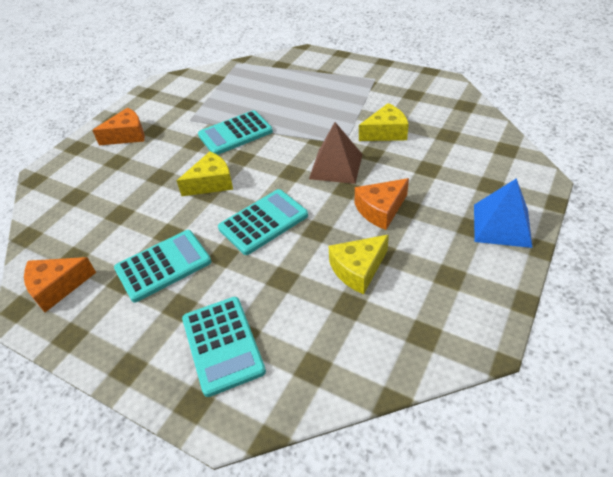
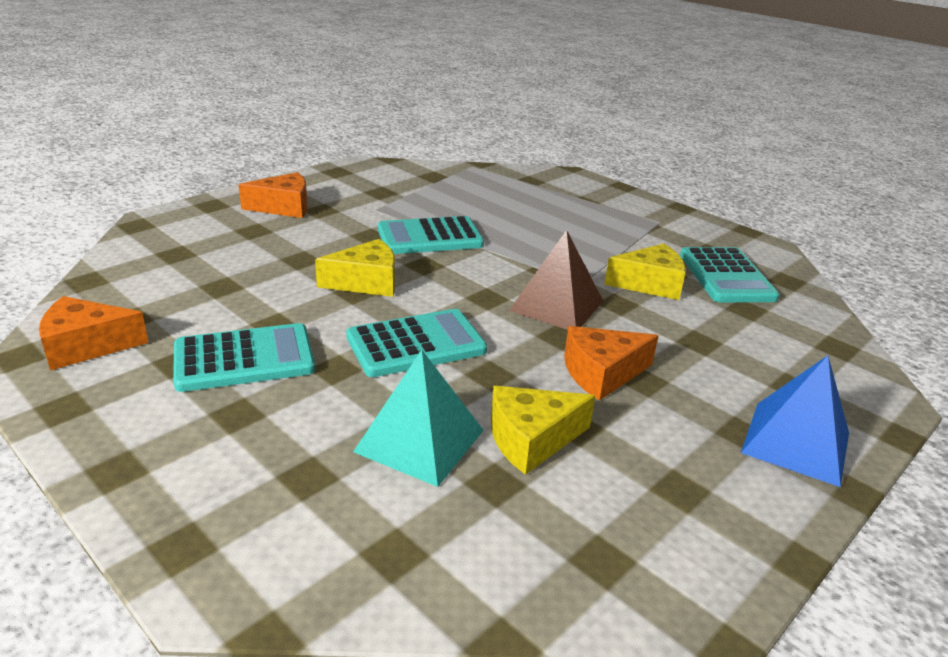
camera: 10 degrees right, 15 degrees down
turquoise calculator [182,297,266,397] -> turquoise calculator moved to [680,247,779,302]
none -> turquoise pyramid [353,350,484,487]

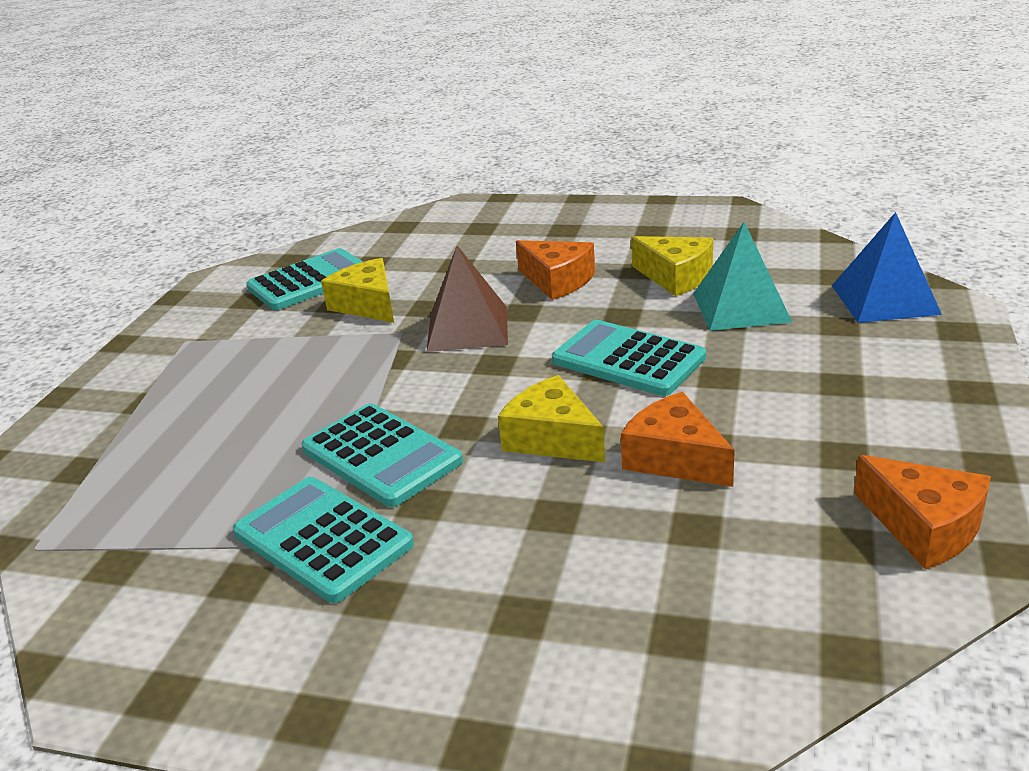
camera: 115 degrees left, 0 degrees up
turquoise calculator [173,323,315,392] -> turquoise calculator moved to [233,477,414,603]
orange cheese [239,172,308,218] -> orange cheese moved to [621,392,735,487]
blue pyramid [741,355,849,487] -> blue pyramid moved to [832,212,942,323]

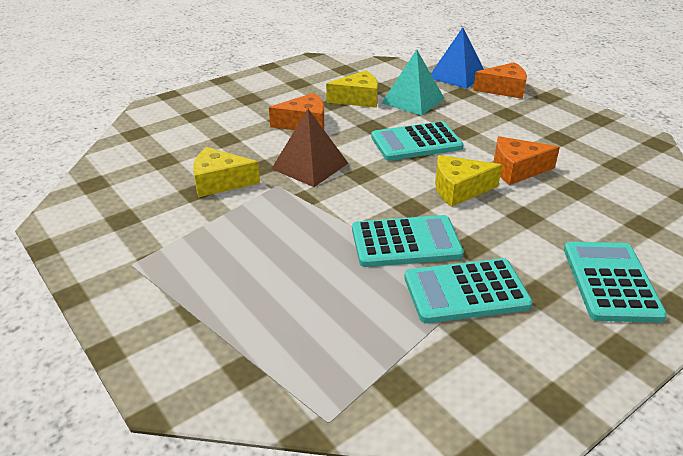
camera: 55 degrees left, 5 degrees up
turquoise calculator [246,248,363,310] -> turquoise calculator moved to [564,242,667,323]
orange cheese [854,455,991,569] -> orange cheese moved to [473,62,527,99]

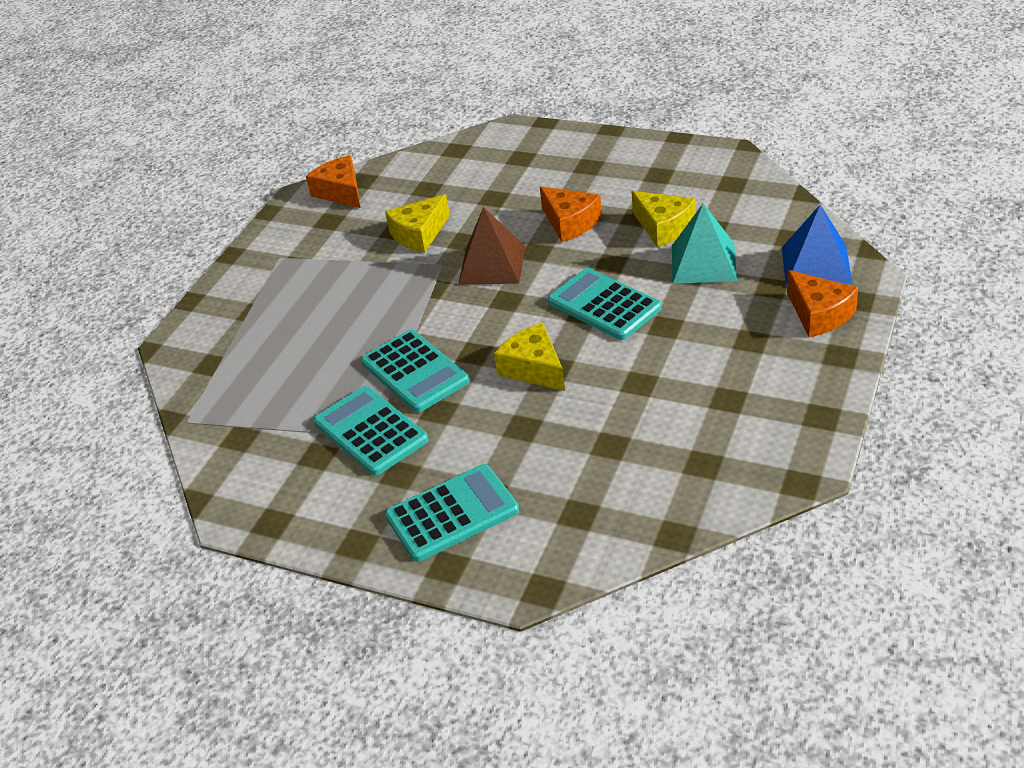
camera: 65 degrees right, 5 degrees up
yellow cheese [193,147,260,198] -> yellow cheese turned 105 degrees counterclockwise [385,194,450,252]
orange cheese [493,136,560,185] -> orange cheese moved to [306,155,360,208]

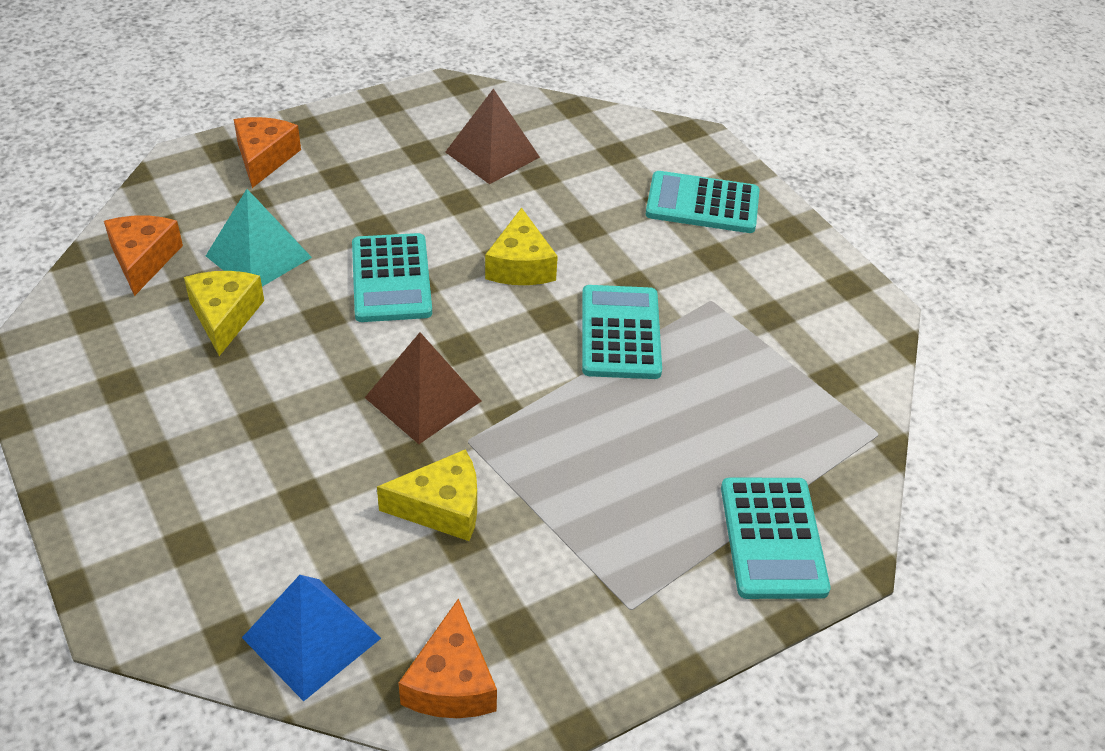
camera: 150 degrees left, 5 degrees up
turquoise calculator [314,386,429,476] -> turquoise calculator moved to [721,478,831,599]
orange cheese [540,187,602,242] -> orange cheese moved to [104,216,183,296]
blue pyramid [782,204,853,286] -> blue pyramid moved to [242,575,381,701]
none -> brown pyramid [445,89,540,184]

